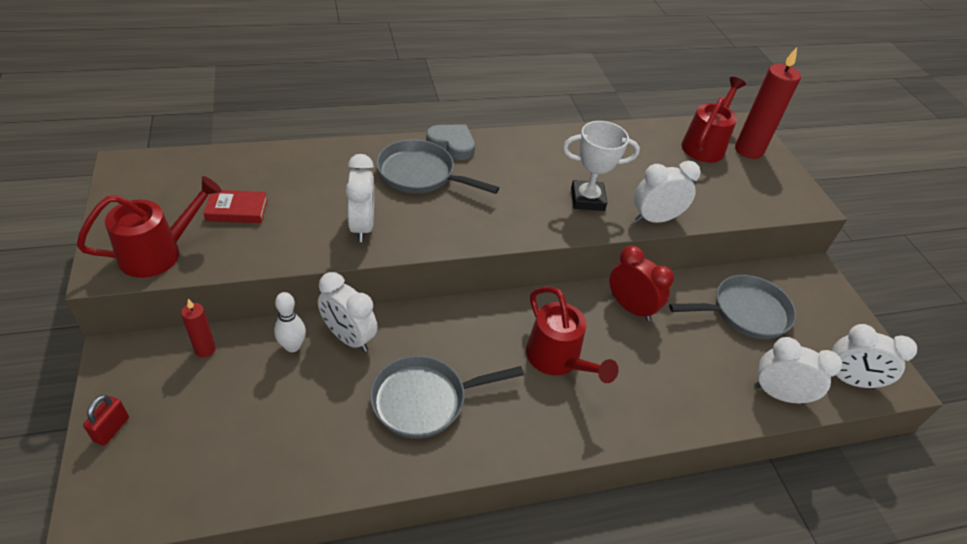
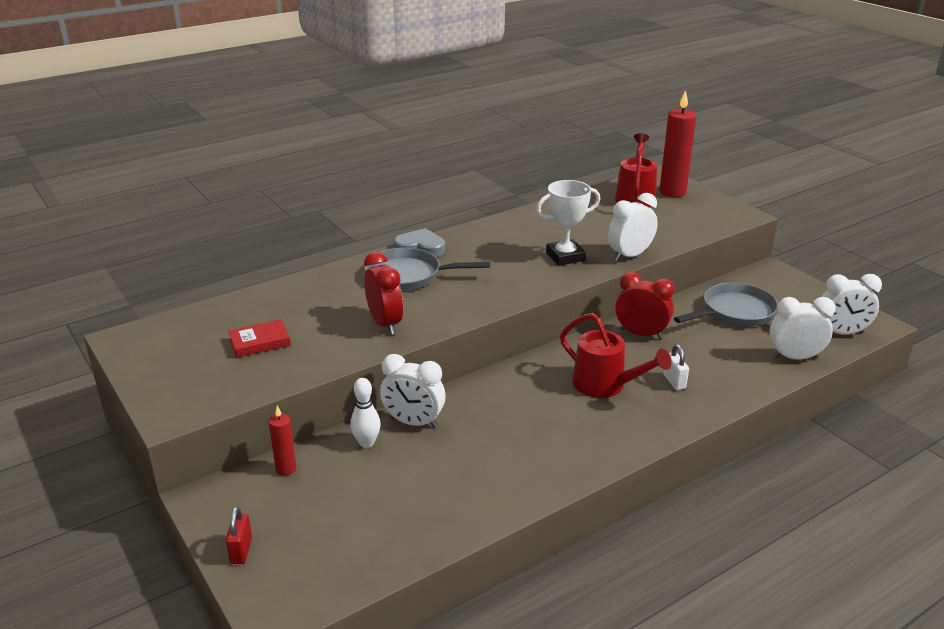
camera: 15 degrees left, 15 degrees down
red watering can [77,176,222,278] -> none
white clock [345,154,374,242] -> red clock [364,252,403,335]
grey pan [370,355,524,439] -> none
none -> white padlock [663,344,689,390]

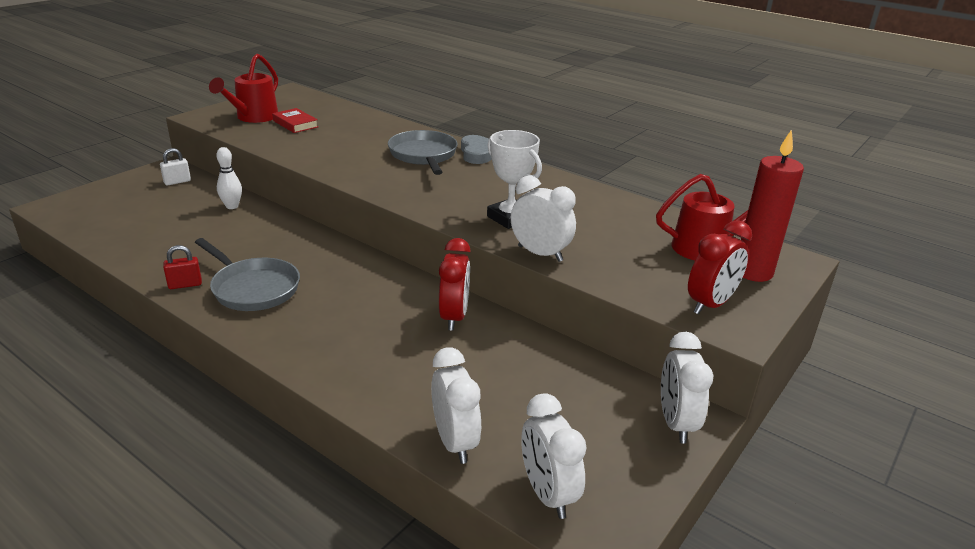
camera: 70 degrees right, 0 degrees up
red padlock [226,506,252,564] -> red padlock moved to [163,245,202,289]
red candle [269,406,296,475] -> none
red clock [364,252,403,335] -> red clock moved to [688,220,752,315]
white clock [380,354,446,428] -> white clock moved to [661,332,713,444]
red watering can [560,313,672,398] -> red watering can moved to [209,54,278,123]
white padlock [663,344,689,390] -> white padlock moved to [160,148,191,185]
grey pan [674,283,778,326] -> grey pan moved to [195,238,300,311]

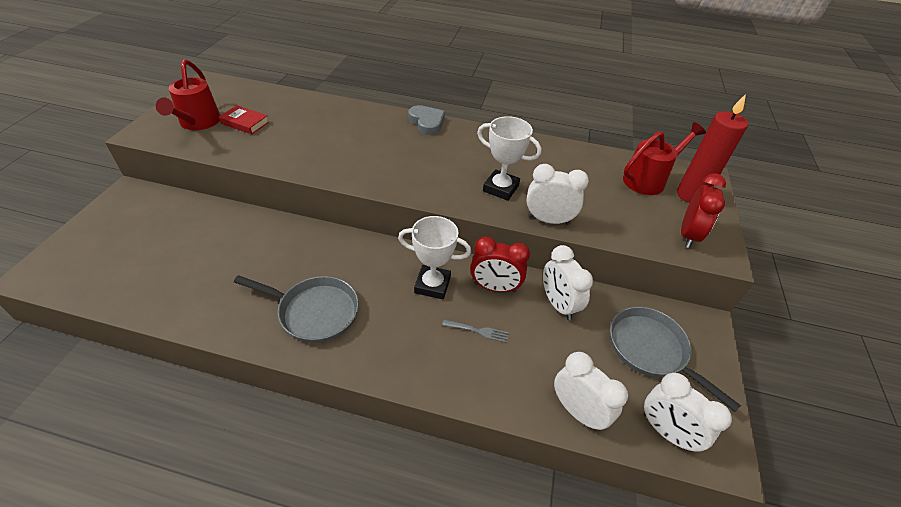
camera: 25 degrees left, 15 degrees up
white padlock [160,148,191,185] -> none
red padlock [163,245,202,289] -> none
white bowling pin [216,147,242,209] -> none
grey pan [388,130,458,175] -> grey pan moved to [610,307,741,412]
red clock [439,238,471,331] -> red clock turned 120 degrees clockwise [470,236,530,292]
white clock [661,332,713,444] -> white clock moved to [543,245,593,320]
none -> white trophy [398,216,471,299]
none -> grey fork [442,320,509,343]

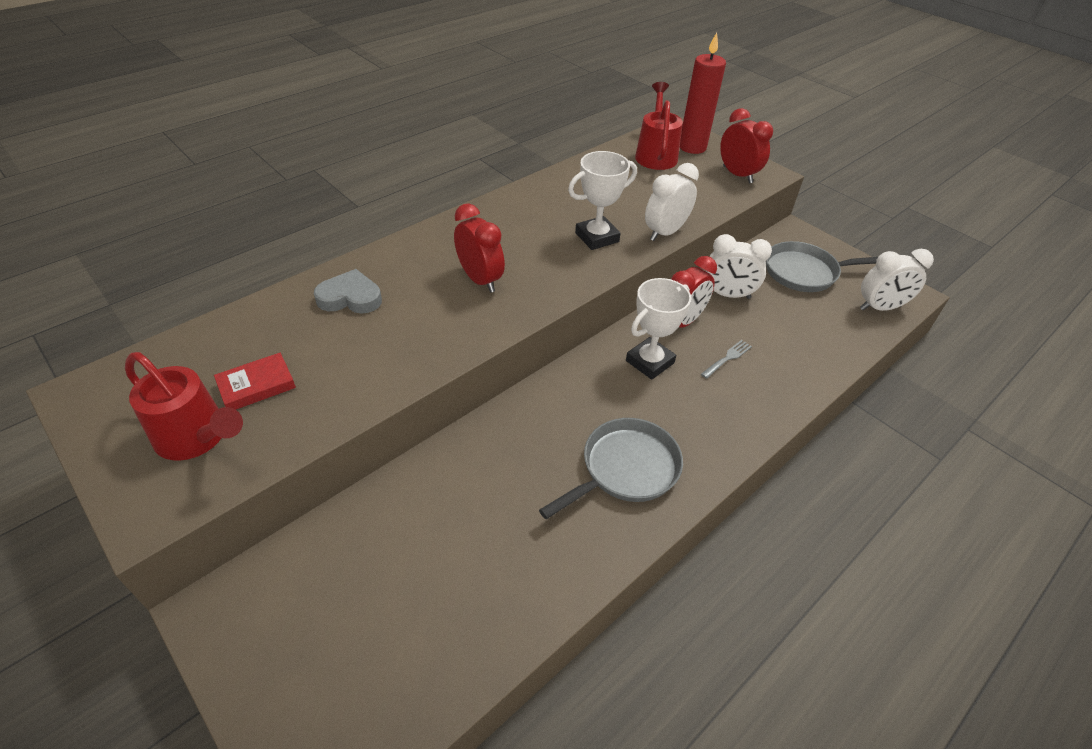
camera: 55 degrees left, 0 degrees up
grey heart [408,105,445,135] -> grey heart moved to [314,269,382,313]
white clock [554,352,628,431] -> none
none -> red clock [454,203,505,293]

